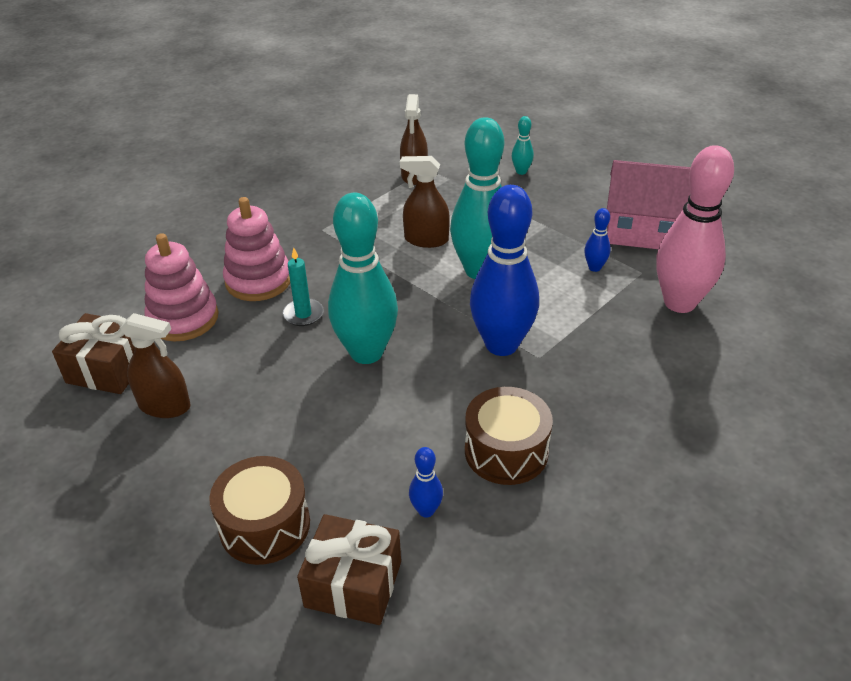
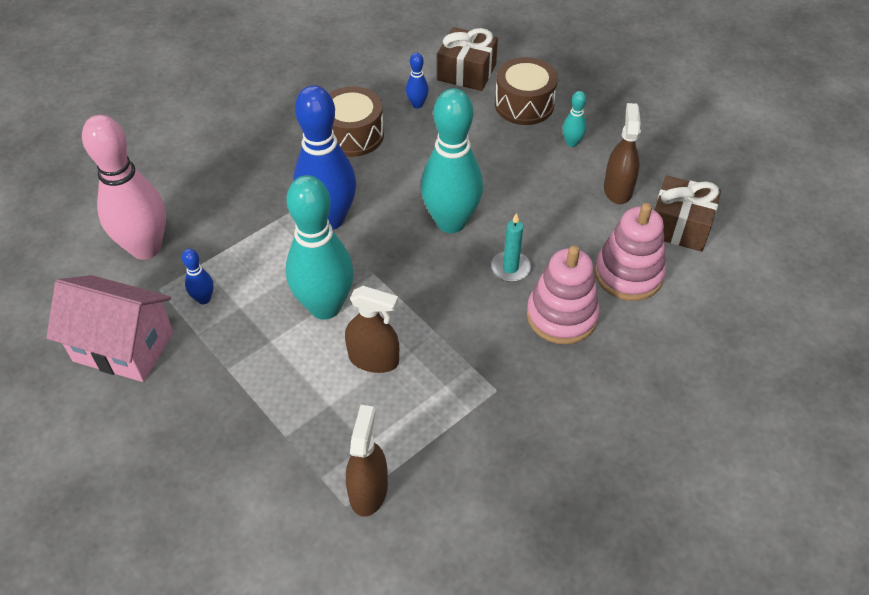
camera: 175 degrees left, 10 degrees up
brown spray bottle [120,313,190,418] -> brown spray bottle turned 75 degrees clockwise [604,103,641,204]
turquoise bowling pin [512,116,534,175] -> turquoise bowling pin moved to [563,91,587,147]

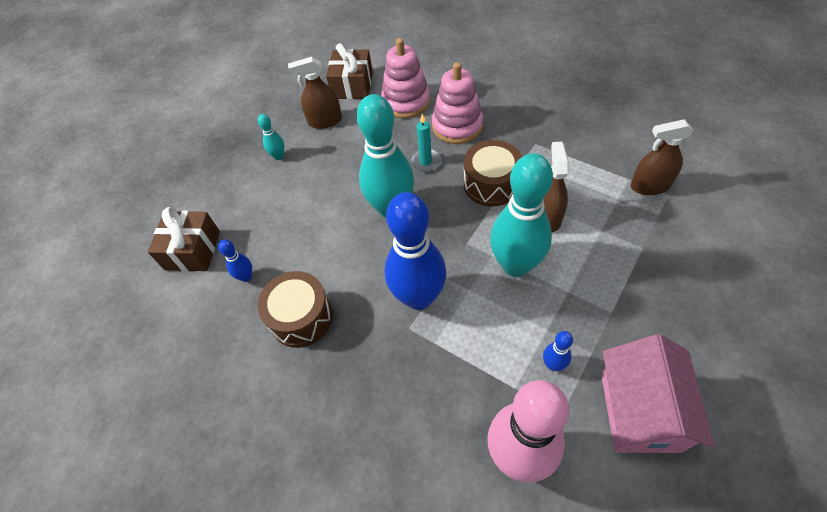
camera: 100 degrees left, 5 degrees up
brown drum [495,57,558,125] -> brown drum moved to [463,140,522,206]

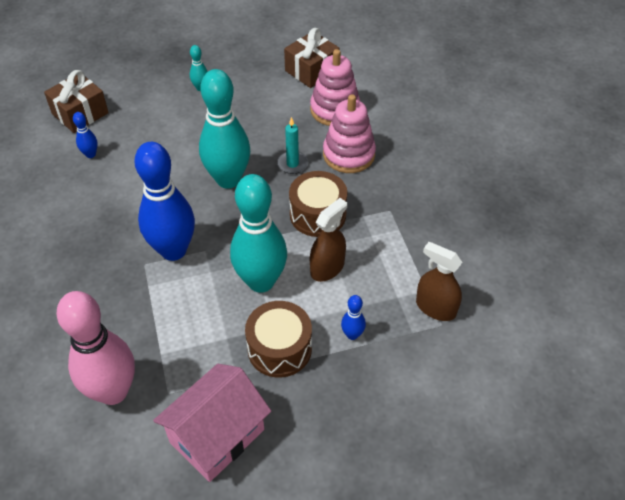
camera: 35 degrees right, 5 degrees down
brown drum [258,271,333,348] -> brown drum moved to [245,301,312,378]
brown spray bottle [288,57,342,129] -> none
blue bowling pin [543,331,573,371] -> blue bowling pin moved to [341,295,366,340]

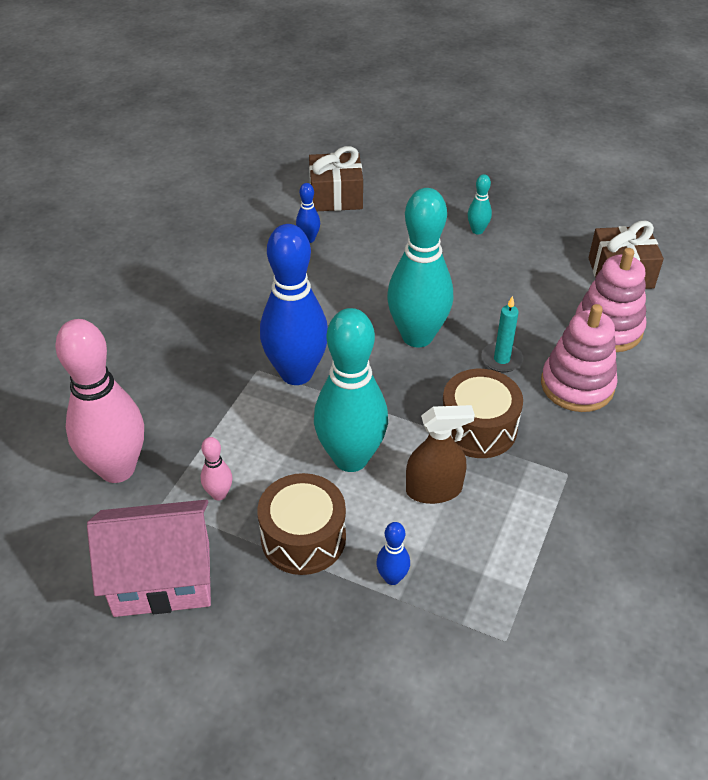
camera: 40 degrees right, 5 degrees down
brown spray bottle [416,242,462,321] -> none
none -> pink bowling pin [201,437,232,500]

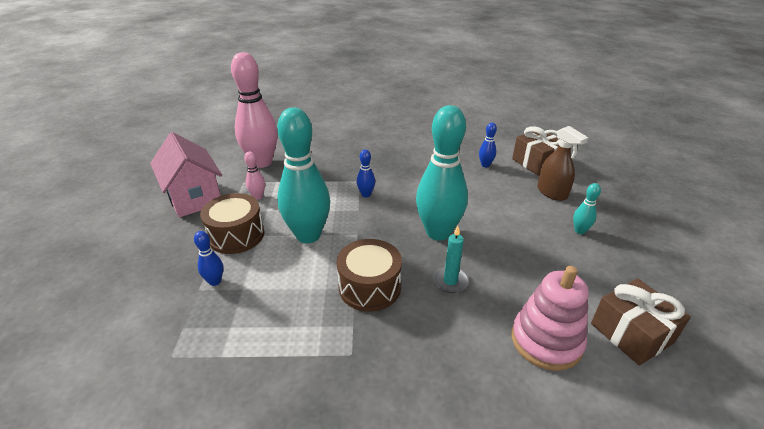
camera: 65 degrees right, 10 degrees down
blue bowling pin [260,224,328,385] -> blue bowling pin [357,150,375,197], size x0.42
brown spray bottle [406,405,475,504] -> brown spray bottle moved to [537,126,588,201]
pink stacking toy [541,304,618,412] -> none

